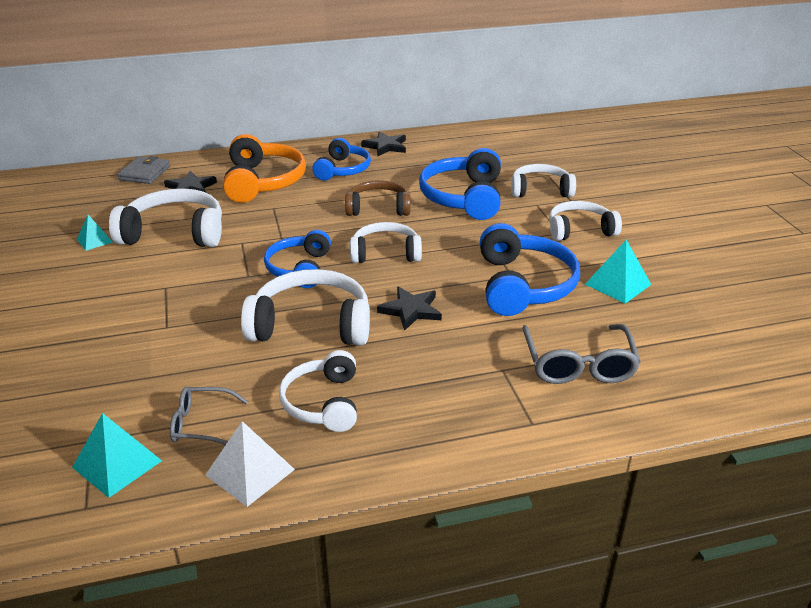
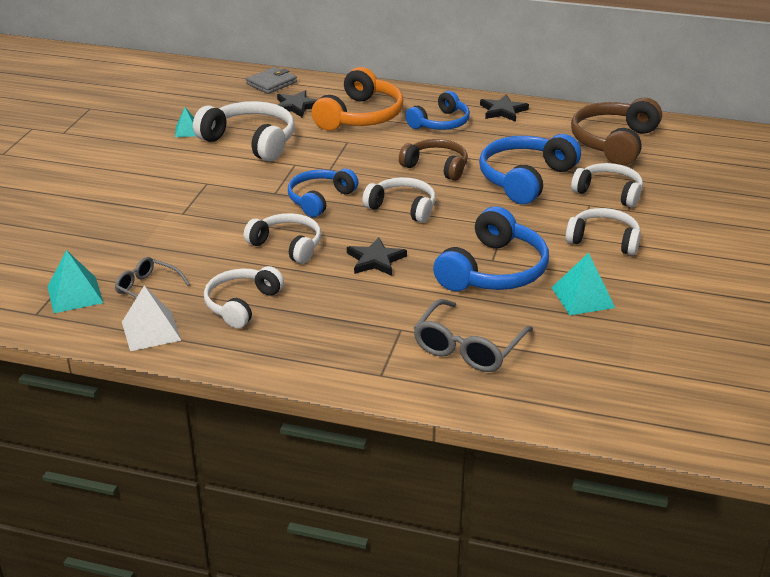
camera: 30 degrees right, 0 degrees up
white headphones [241,269,370,345] -> white headphones [244,213,321,264], size x0.66
none -> brown headphones [571,98,662,165]

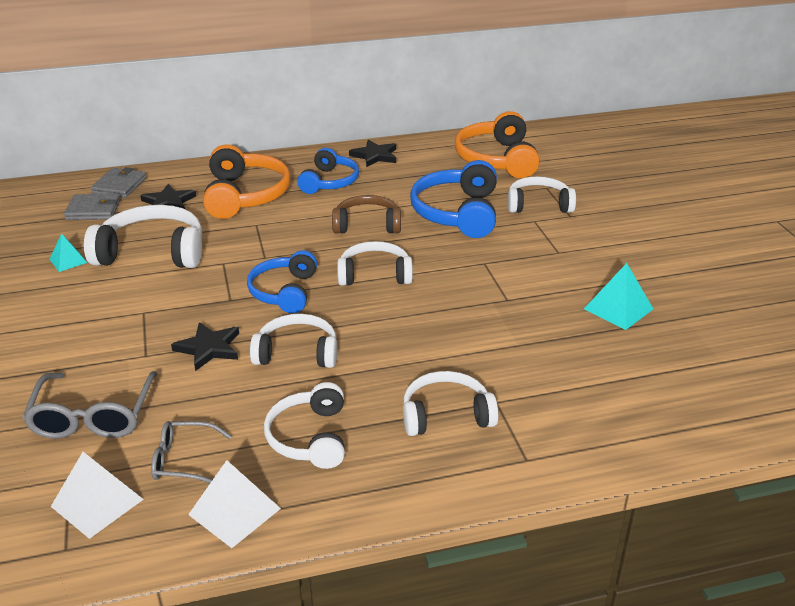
camera: 30 degrees left, 0 degrees up
turquoise pyramid [48,250,103,313] -> white pyramid [51,452,144,539]
black star [347,237,407,276] -> black star moved to [171,322,239,371]
grey glasses [414,299,533,372] -> grey glasses moved to [22,371,157,439]
blue headphones [433,206,549,291] -> none
white headphones [565,208,641,255] -> white headphones moved to [403,371,499,436]
brown headphones [571,98,662,165] -> orange headphones [455,111,540,178]
none -> grey wallet [64,194,121,220]

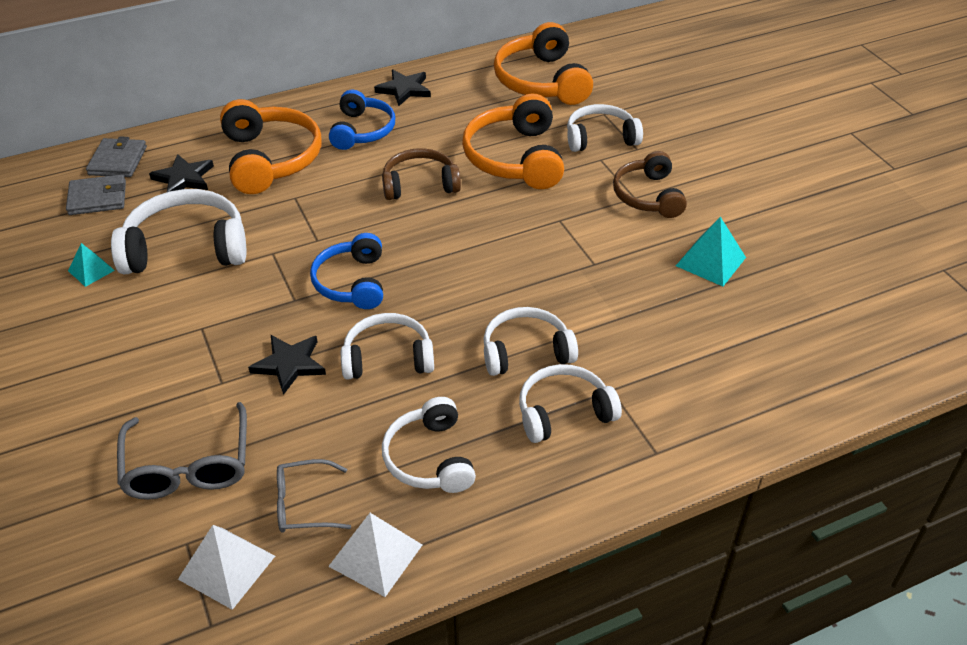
camera: 10 degrees left, 10 degrees up
white headphones [337,241,413,286] -> white headphones moved to [483,307,578,376]
blue headphones [410,160,497,238] -> orange headphones [462,94,564,189]
none -> brown headphones [613,151,687,218]

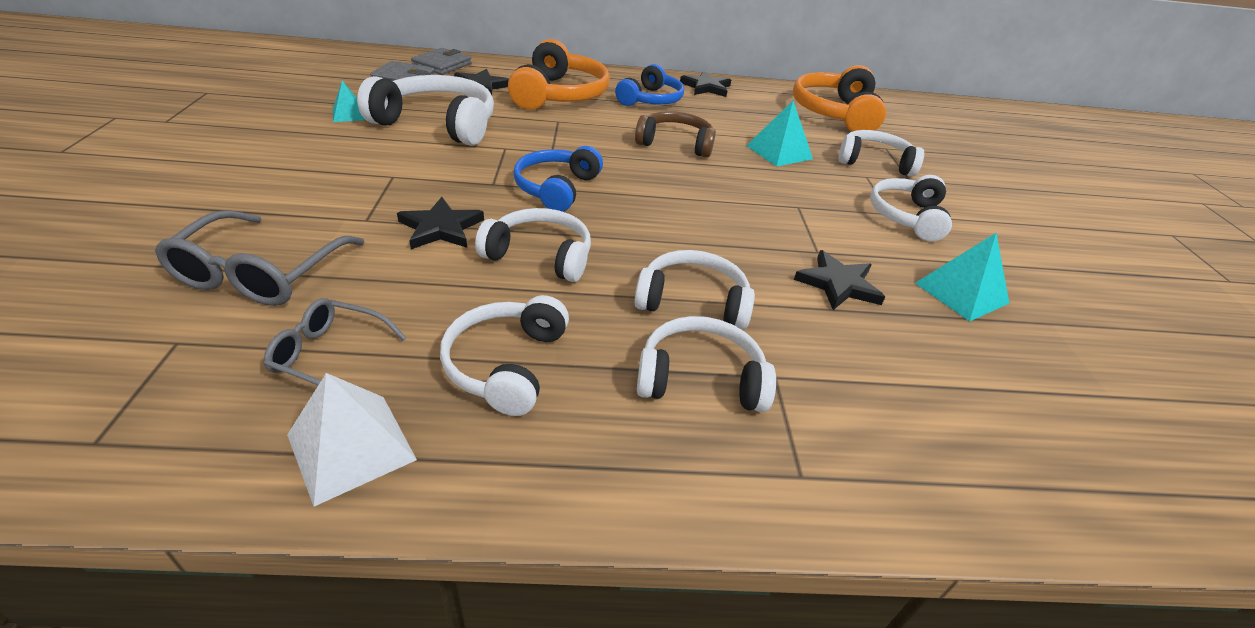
camera: 20 degrees right, 5 degrees down
white pyramid [178,525,275,610] -> none
orange headphones [462,94,564,189] -> turquoise pyramid [746,101,813,167]
brown headphones [613,151,687,218] -> white headphones [870,175,952,242]
none -> black star [794,250,885,310]

